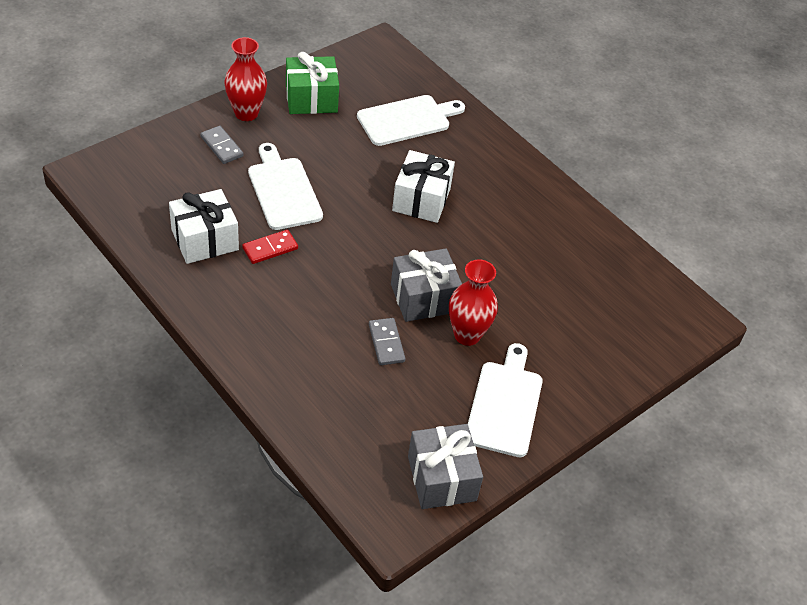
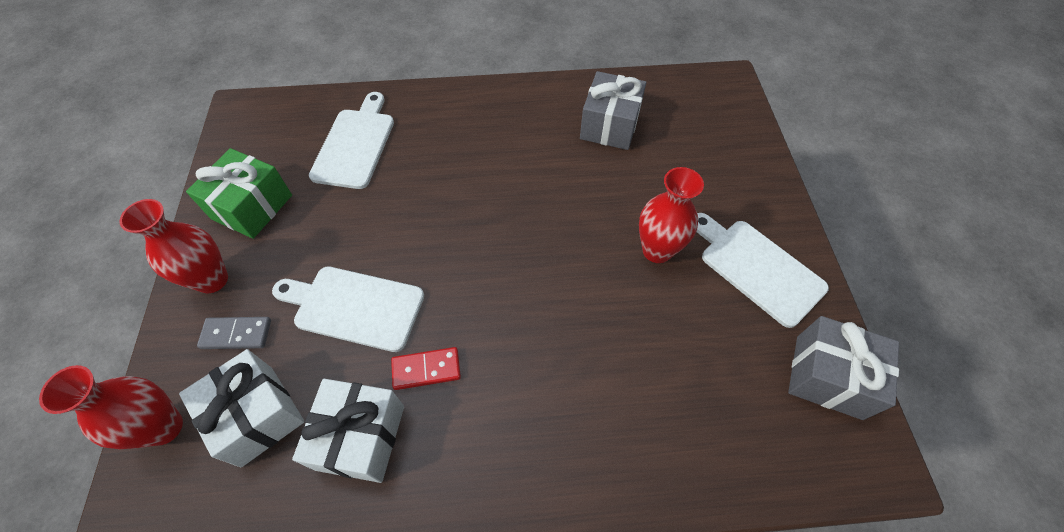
camera: 50 degrees left, 10 degrees up
red domino [242,229,298,264] -> red domino turned 75 degrees clockwise [391,347,461,390]
grey domino [369,318,405,365] -> none
grey gift [391,248,462,322] -> grey gift moved to [580,71,646,150]
white gift [392,150,455,223] -> white gift moved to [179,349,305,467]
none -> red vase [39,365,183,449]

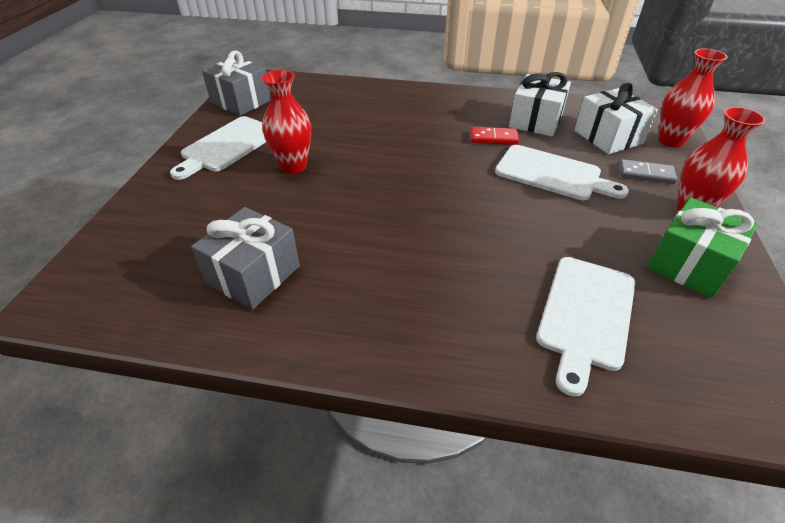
camera: 165 degrees left, 15 degrees down
white cutting board [697,213,829,328] -> white cutting board turned 60 degrees clockwise [170,116,266,180]

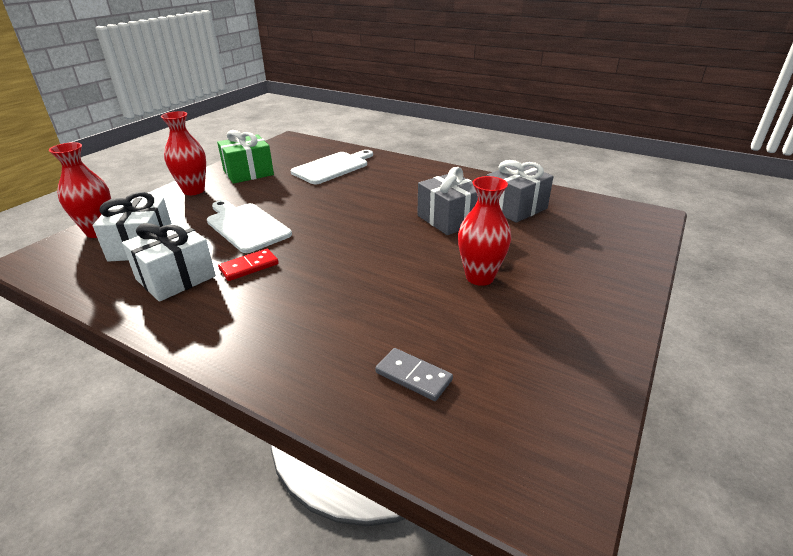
camera: 160 degrees left, 10 degrees down
white cutting board [170,116,266,180] -> none
grey gift [202,51,271,116] -> grey gift moved to [417,167,478,235]
red domino [471,127,519,145] -> red domino turned 60 degrees counterclockwise [218,249,279,281]
grey domino [619,159,677,184] -> grey domino moved to [375,348,453,401]

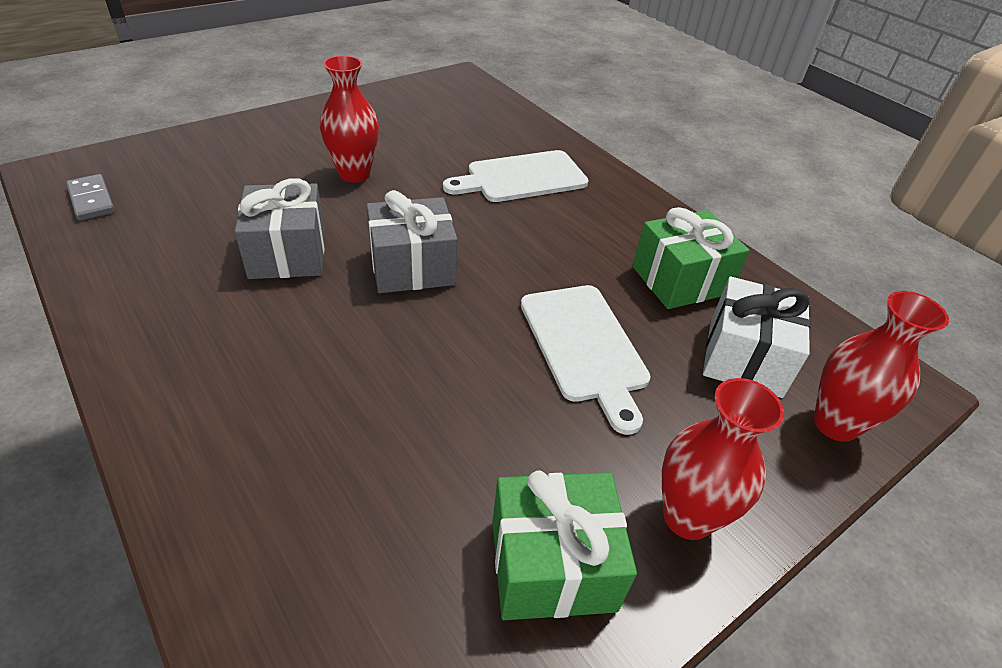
camera: 160 degrees left, 10 degrees up
white gift [122,221,216,302] -> green gift [633,207,750,309]
red domino [218,249,279,281] -> none
white cutting board [291,150,373,184] -> white cutting board moved to [443,150,589,202]
grey domino [375,348,453,401] -> grey domino moved to [66,174,115,220]
grey gift [487,160,554,223] -> grey gift moved to [366,190,457,293]

